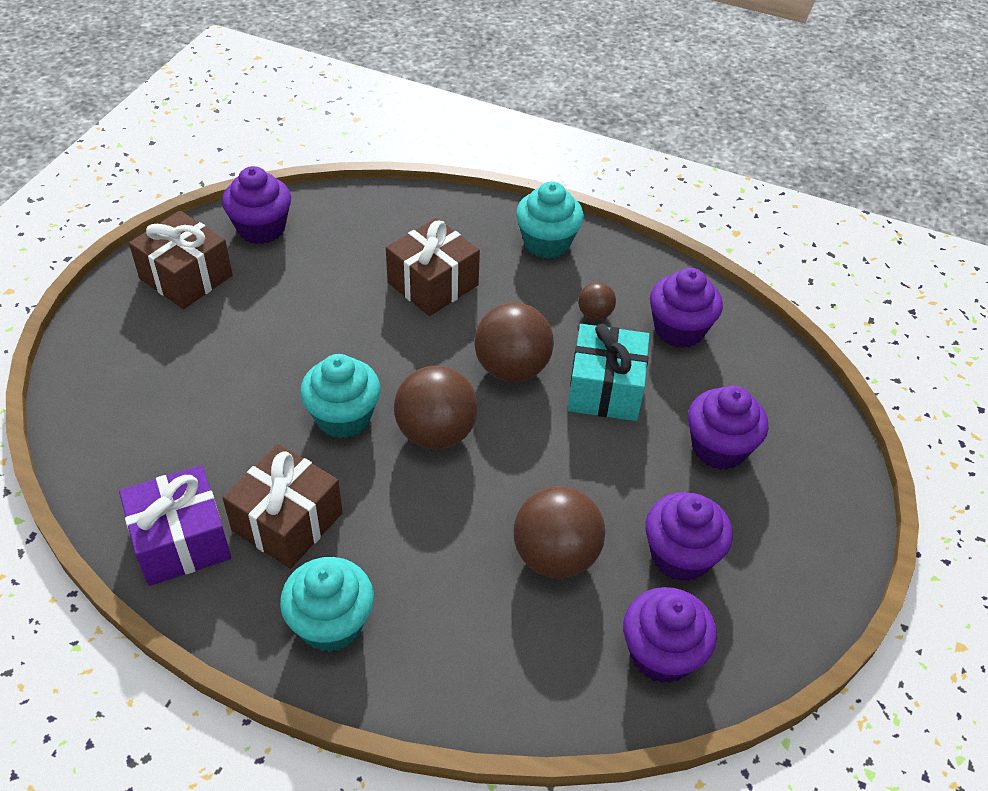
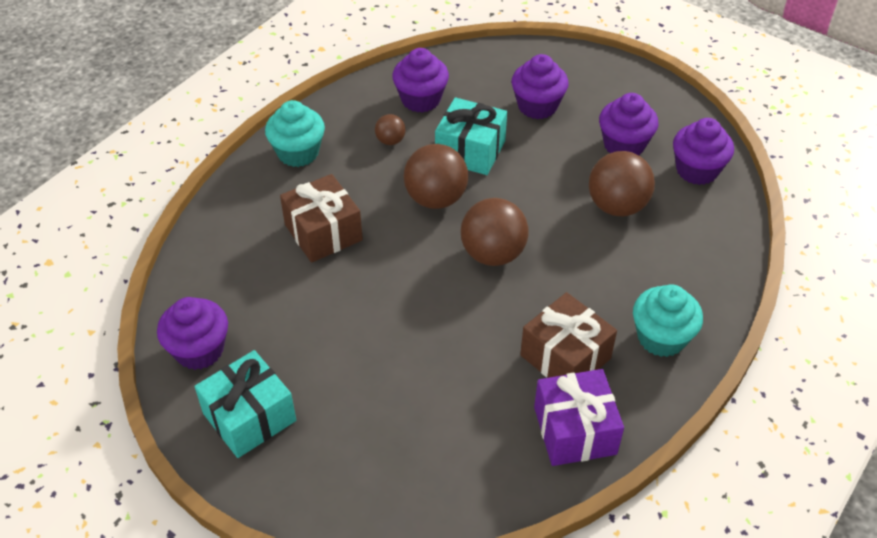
camera: 75 degrees left, 0 degrees up
brown gift [129,211,233,309] -> turquoise gift [194,350,296,458]
turquoise cupcake [300,354,381,438] -> none

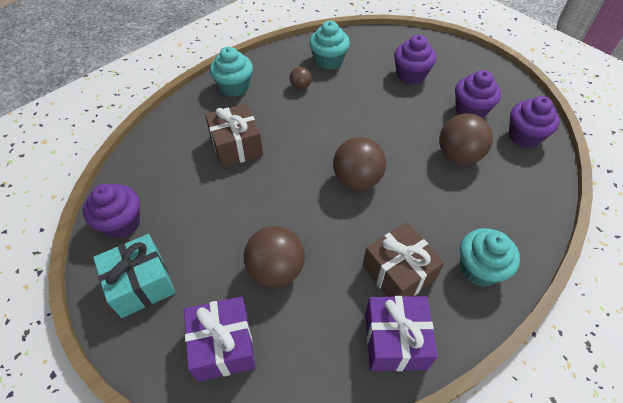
camera: 10 degrees right, 5 degrees up
purple cupcake [392,48,449,113] -> turquoise cupcake [309,21,350,70]
brown ball [403,144,468,209] -> brown ball moved to [244,226,305,288]
turquoise gift [435,97,507,175] -> none
none -> purple gift [184,296,256,382]

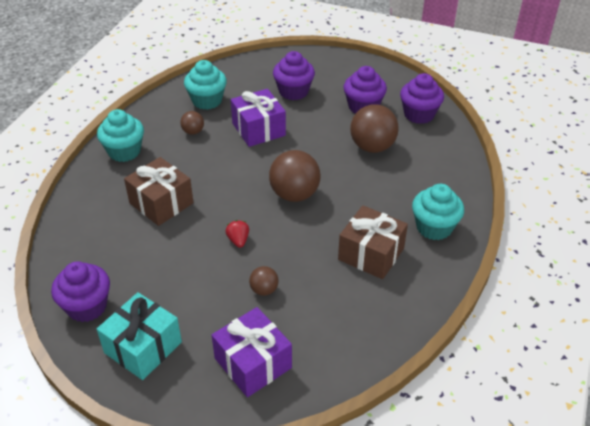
camera: 25 degrees left, 10 degrees down
brown ball [244,226,305,288] -> brown ball [249,266,279,296], size x0.51
purple gift [365,296,438,371] -> purple gift moved to [231,89,286,147]
none -> red strawberry [225,220,249,248]

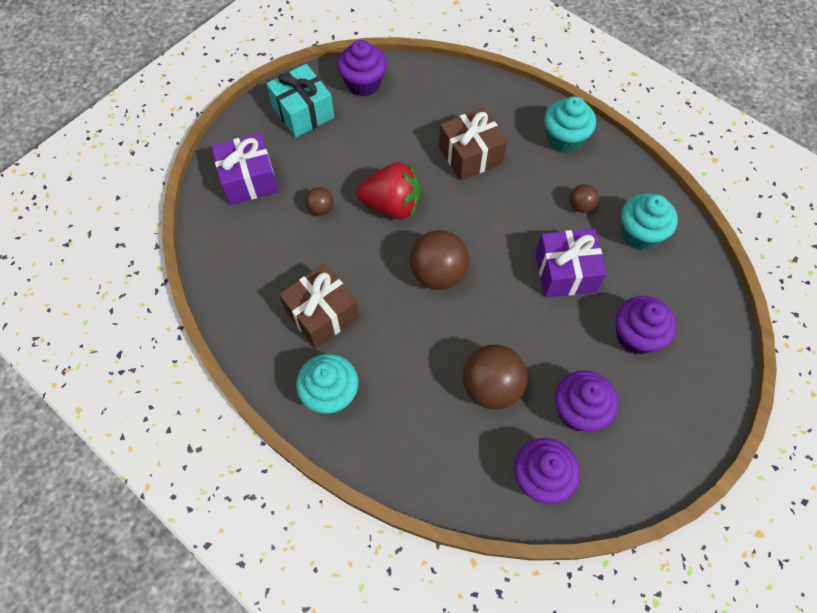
camera: 110 degrees right, 20 degrees up
red strawberry [225,220,249,248] -> red strawberry [356,162,420,219], size x2.22

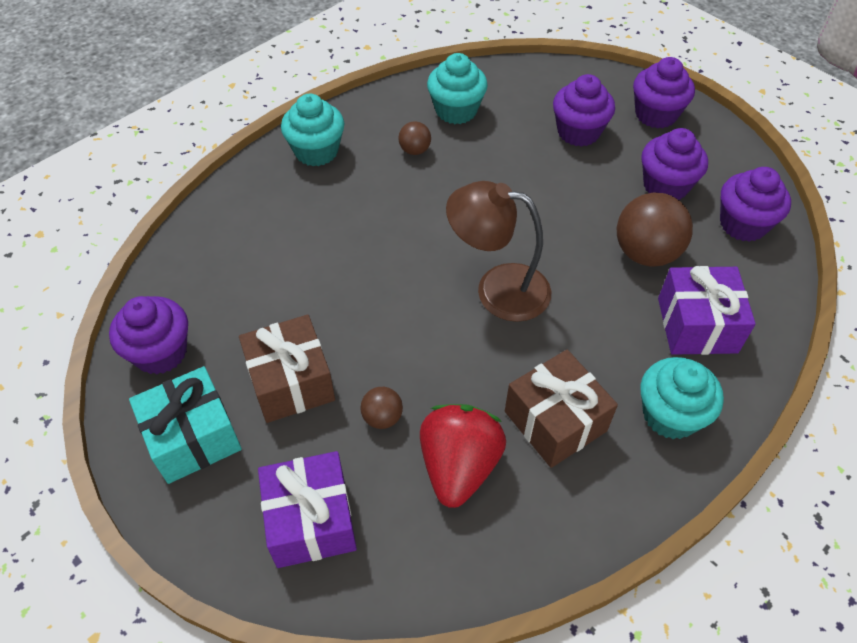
camera: 85 degrees left, 10 degrees down
red strawberry [356,162,420,219] -> red strawberry moved to [420,404,506,508]
brown ball [410,230,469,290] -> brown lamp [446,181,551,322]
brown gift [439,107,507,181] -> brown gift moved to [239,315,335,423]
purple gift [535,229,607,297] -> purple gift moved to [658,266,756,355]
none -> purple cupcake [633,57,695,129]

